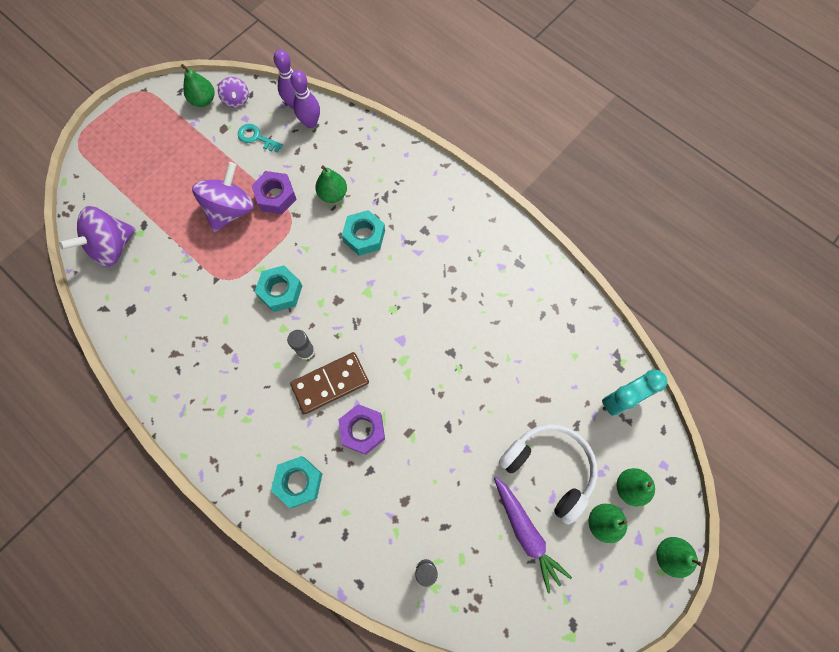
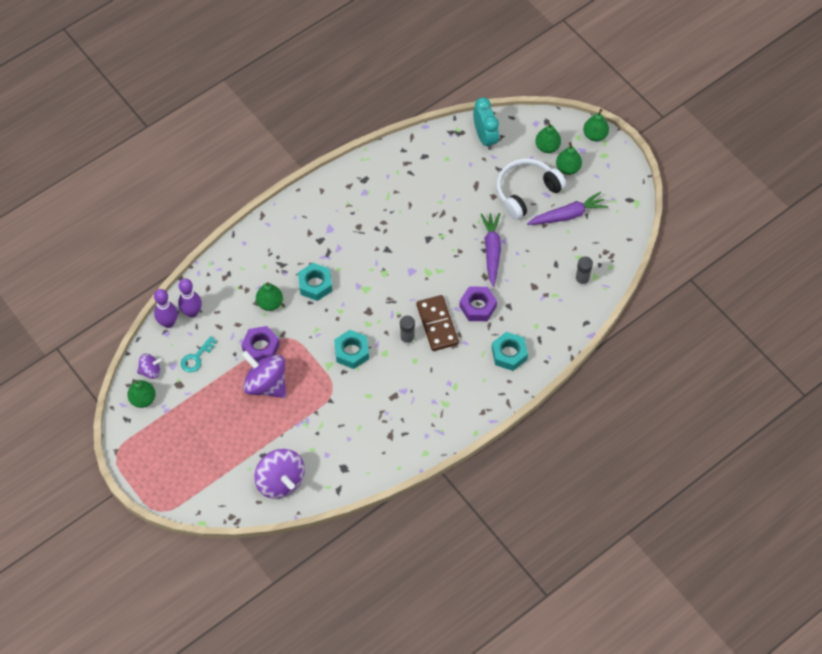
camera: 80 degrees left, 10 degrees down
none -> purple carrot [481,213,501,287]

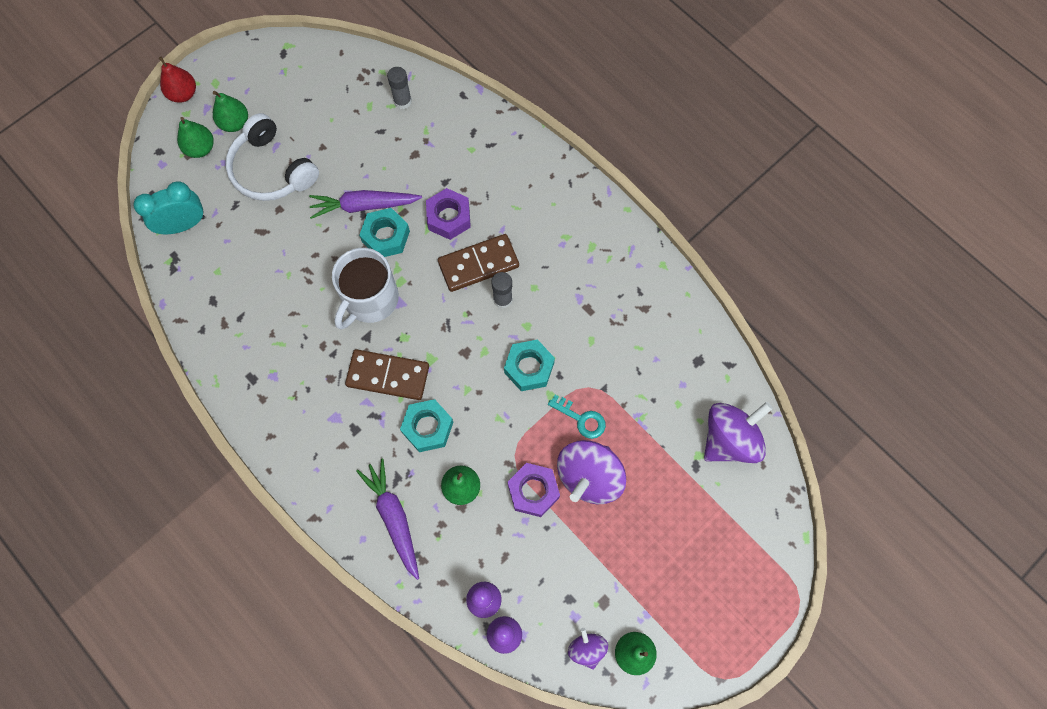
camera: 95 degrees left, 10 degrees up
turquoise key [181,336,217,372] -> turquoise key moved to [548,395,606,439]
turquoise nut [492,332,528,371] -> turquoise nut moved to [359,208,410,257]
purple carrot [527,192,608,225] -> purple carrot moved to [356,459,419,580]
green pear [583,109,609,141] -> red pear [159,57,196,103]
none -> white mug [332,248,399,330]
none -> brown domino [345,349,429,400]

